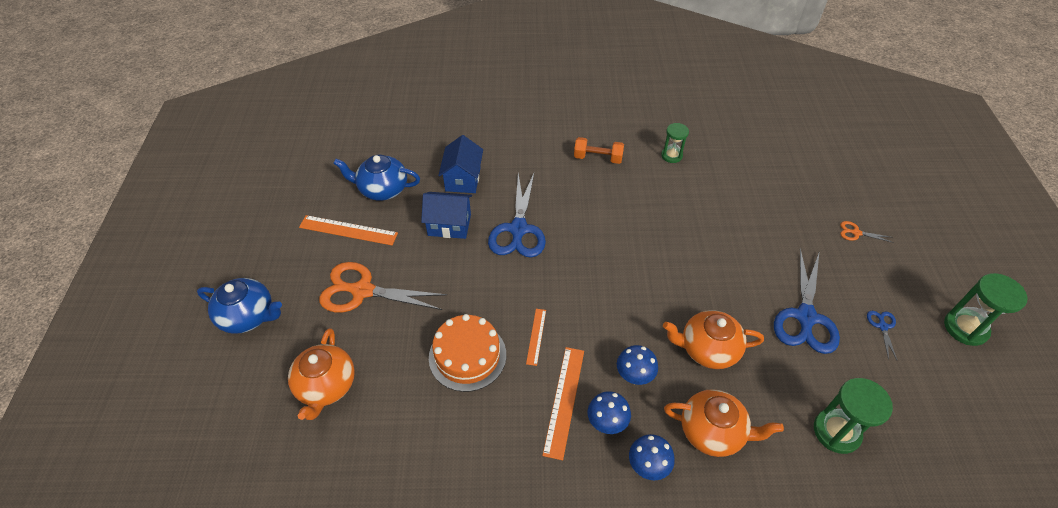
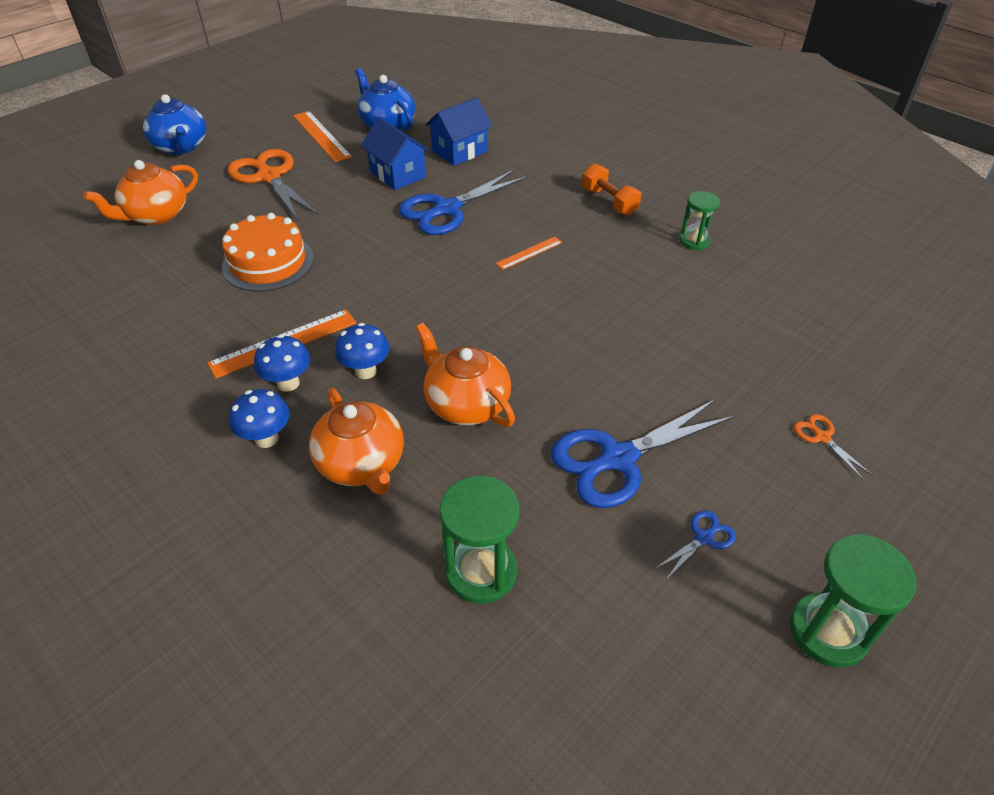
camera: 45 degrees right, 5 degrees down
orange ruler [526,309,546,366] -> orange ruler moved to [495,237,563,270]

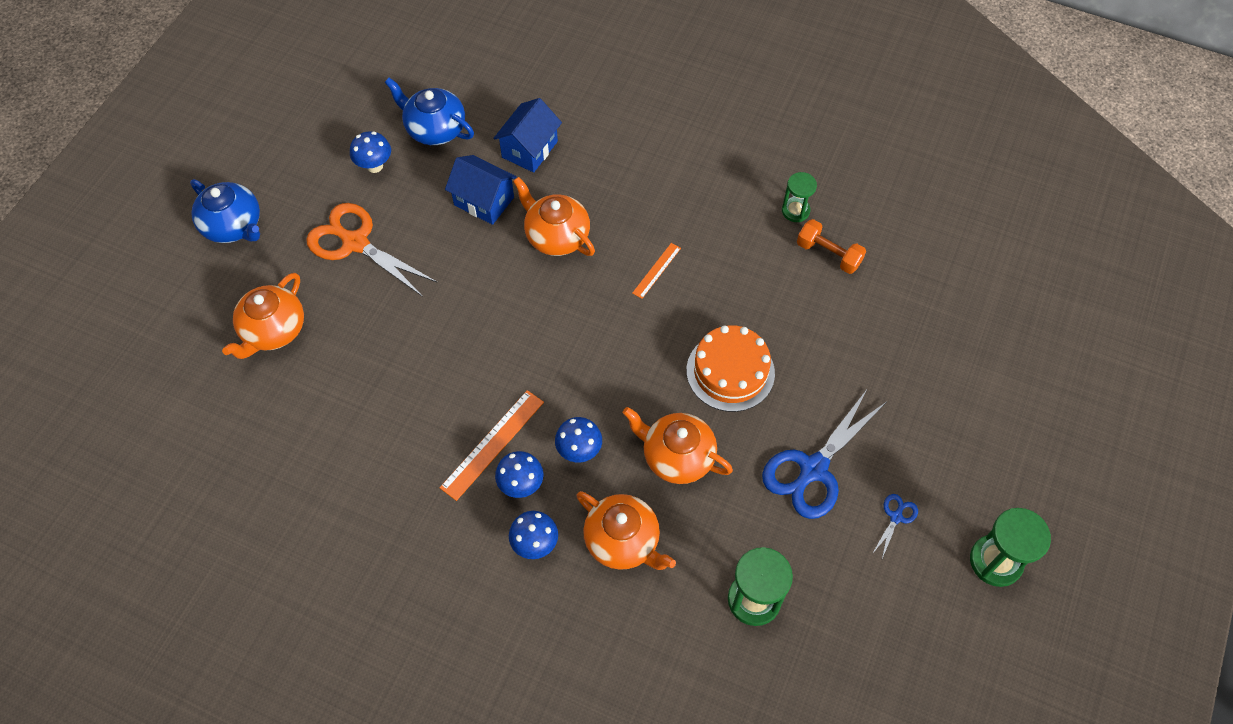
camera: 20 degrees left, 15 degrees up
orange cake [222,213,314,292] -> orange cake moved to [686,325,775,412]
orange ruler [293,111,352,162] -> blue mushroom [350,131,391,173]
blue scissors [399,170,528,235] -> orange teapot [513,177,595,256]
orange dumbbell [582,164,641,215] -> orange dumbbell moved to [797,219,866,274]
orange scissors [794,414,872,479] -> none

